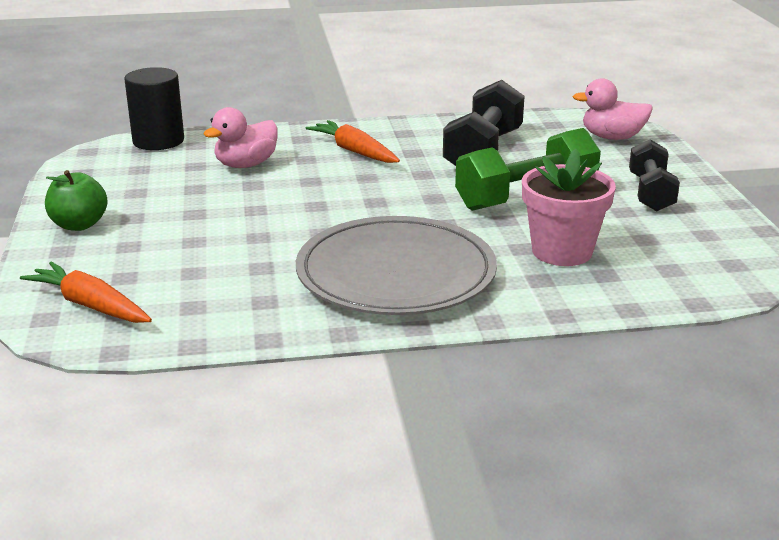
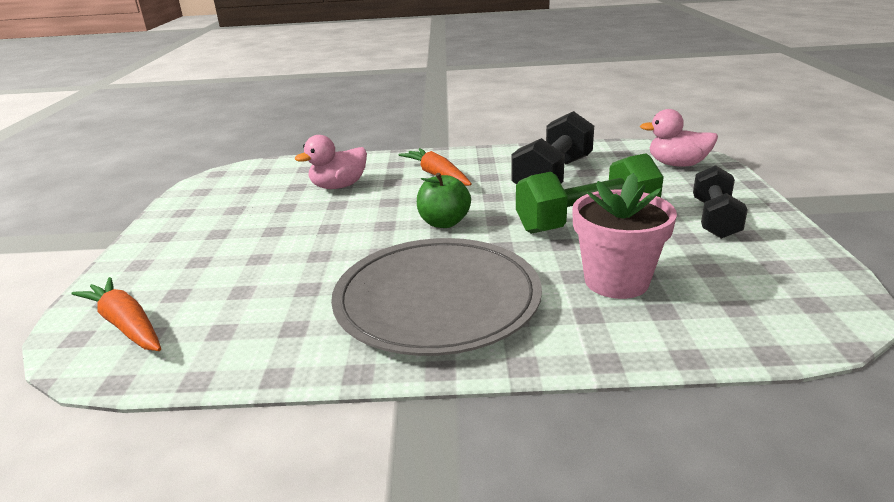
camera: 10 degrees right, 0 degrees up
green apple [45,170,108,231] -> green apple moved to [417,173,471,228]
black cylinder [124,67,184,150] -> none

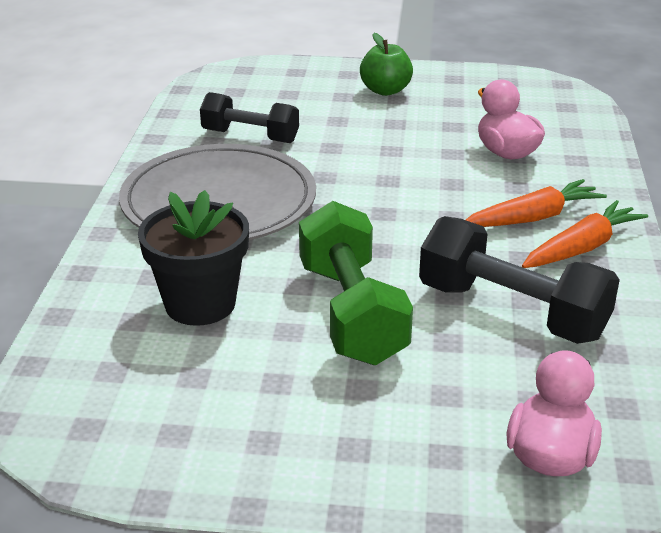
camera: 95 degrees right, 5 degrees up
orange carrot [71,277,161,351] -> orange carrot moved to [522,200,648,268]
green apple [417,173,471,228] -> green apple moved to [360,33,413,96]
pink flower pot [572,173,677,299] -> black flower pot [138,190,249,326]
black dumbbell [693,165,748,239] -> black dumbbell moved to [200,92,299,143]

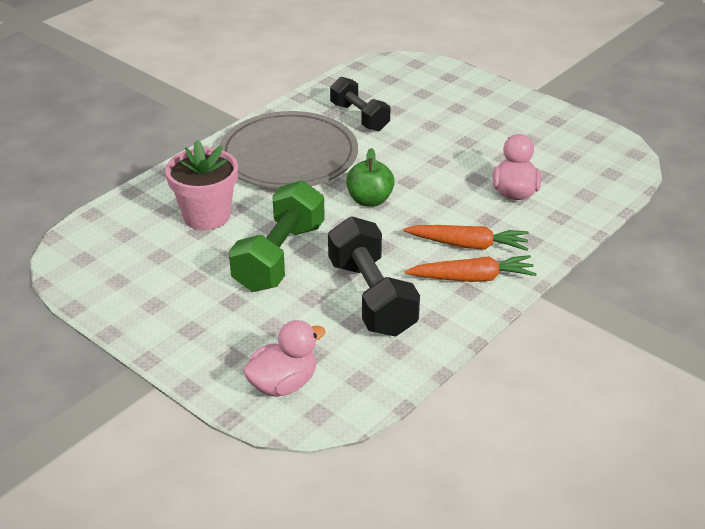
camera: 35 degrees right, 5 degrees up
black flower pot [138,190,249,326] -> pink flower pot [165,140,238,230]
green apple [360,33,413,96] -> green apple moved to [346,148,395,207]

